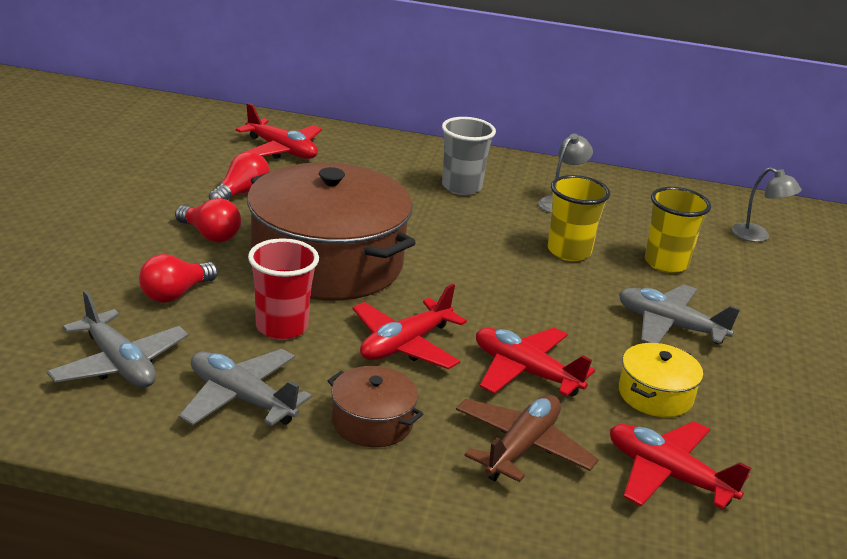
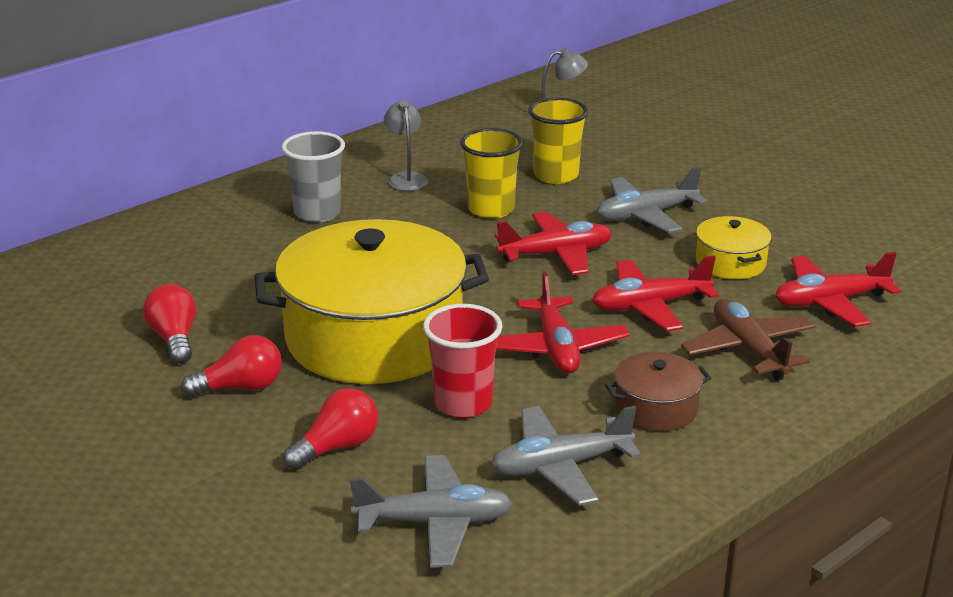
camera: 50 degrees left, 0 degrees up
red light bulb [139,254,218,303] -> red light bulb turned 120 degrees counterclockwise [283,388,378,470]
red plane [236,103,322,159] -> red plane moved to [495,212,612,275]
brown pot [247,162,416,300] -> yellow pot [254,219,489,384]

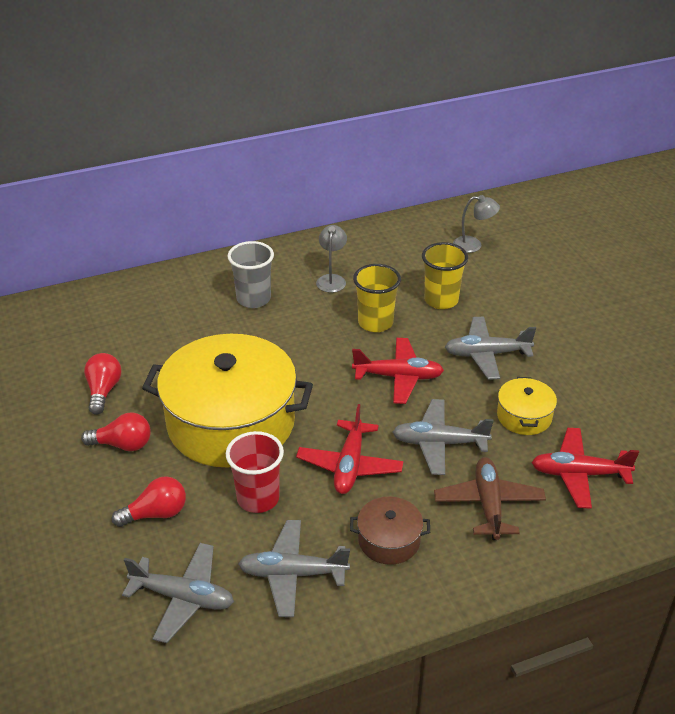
camera: 20 degrees right, 10 degrees up
red plane [592,255,719,331] -> grey plane [392,399,494,475]

